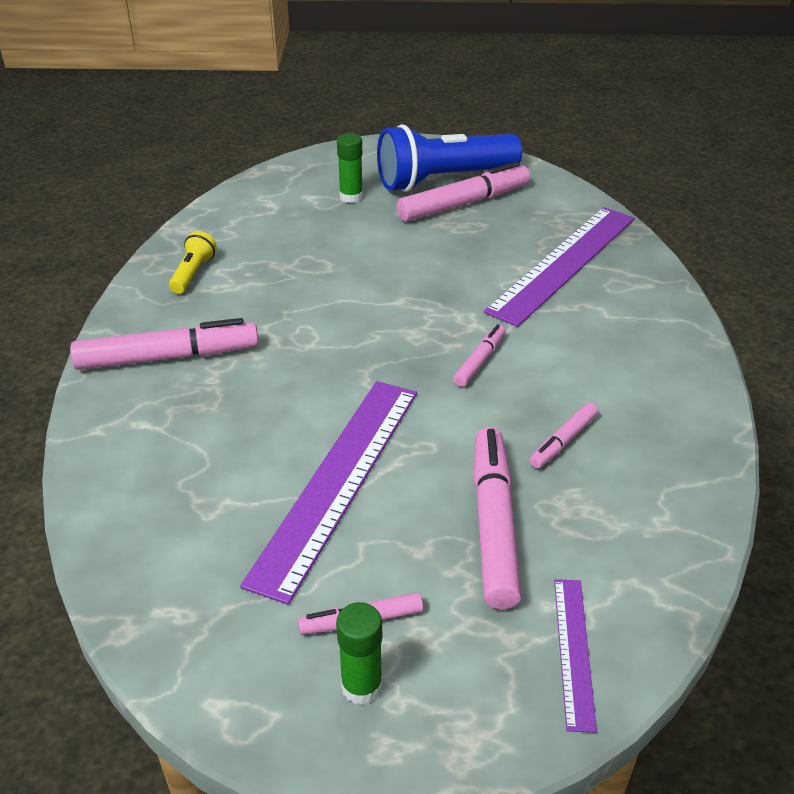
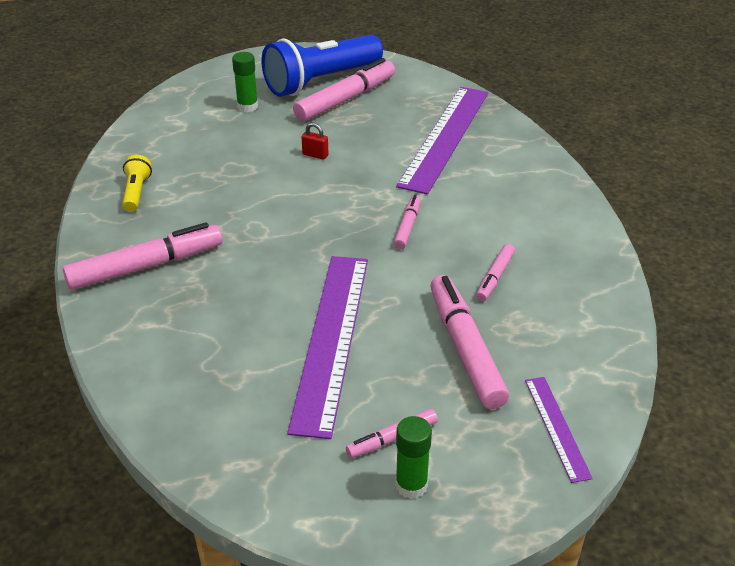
camera: 15 degrees left, 0 degrees up
none -> red padlock [302,123,328,160]

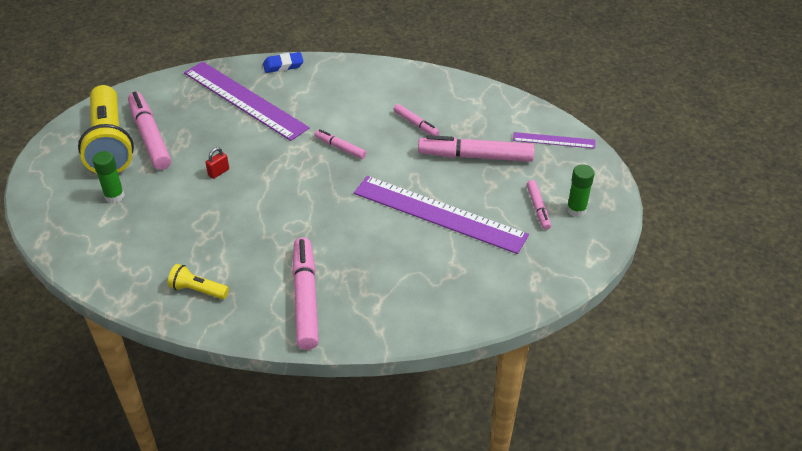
camera: 70 degrees left, 5 degrees up
blue flashlight [261,35,383,97] -> yellow flashlight [78,85,134,173]
none -> blue eraser [263,52,303,73]

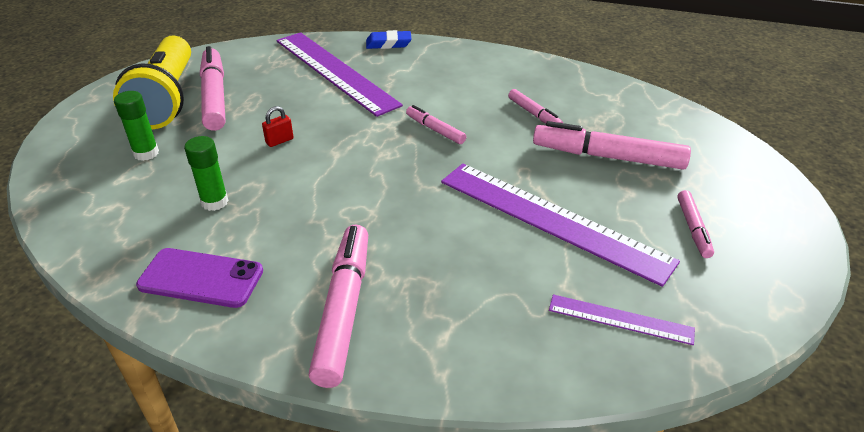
camera: 10 degrees right, 5 degrees down
yellow flashlight [168,264,229,299] -> purple phone [136,248,263,308]
purple ruler [513,132,595,149] -> purple ruler moved to [549,294,695,345]
green glue stick [567,164,594,217] -> green glue stick moved to [184,136,229,211]

